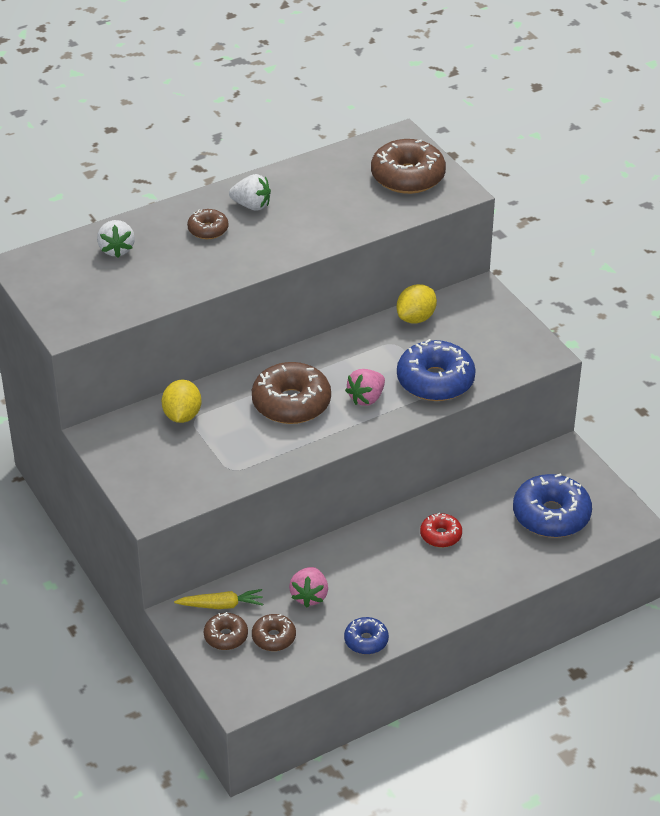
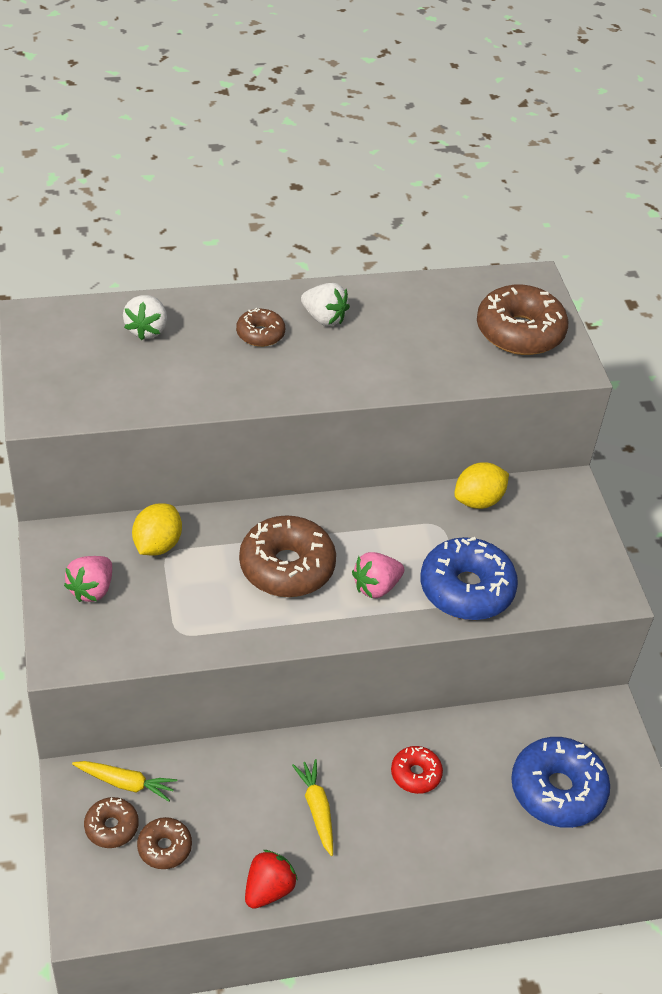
camera: 15 degrees right, 5 degrees up
pink strawberry [289,567,328,607] -> pink strawberry moved to [64,556,112,602]
blue donut [344,617,389,654] -> red strawberry [245,850,298,909]
none -> yellow carrot [292,759,333,856]

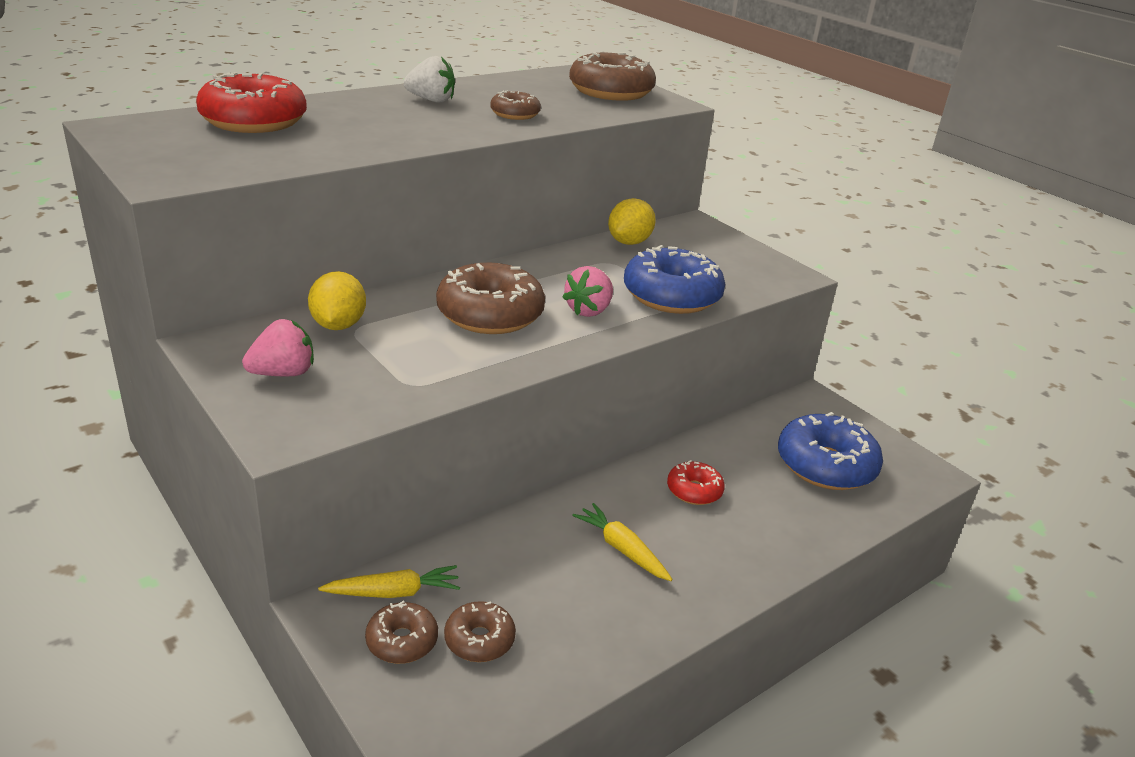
camera: 25 degrees left, 15 degrees down
pink strawberry [64,556,112,602] -> pink strawberry turned 120 degrees counterclockwise [242,319,314,376]
white strawberry [123,295,167,340] -> red donut [196,72,307,133]
brown donut [236,307,285,347] -> brown donut moved to [490,91,541,120]
red strawberry [245,850,298,909] -> none

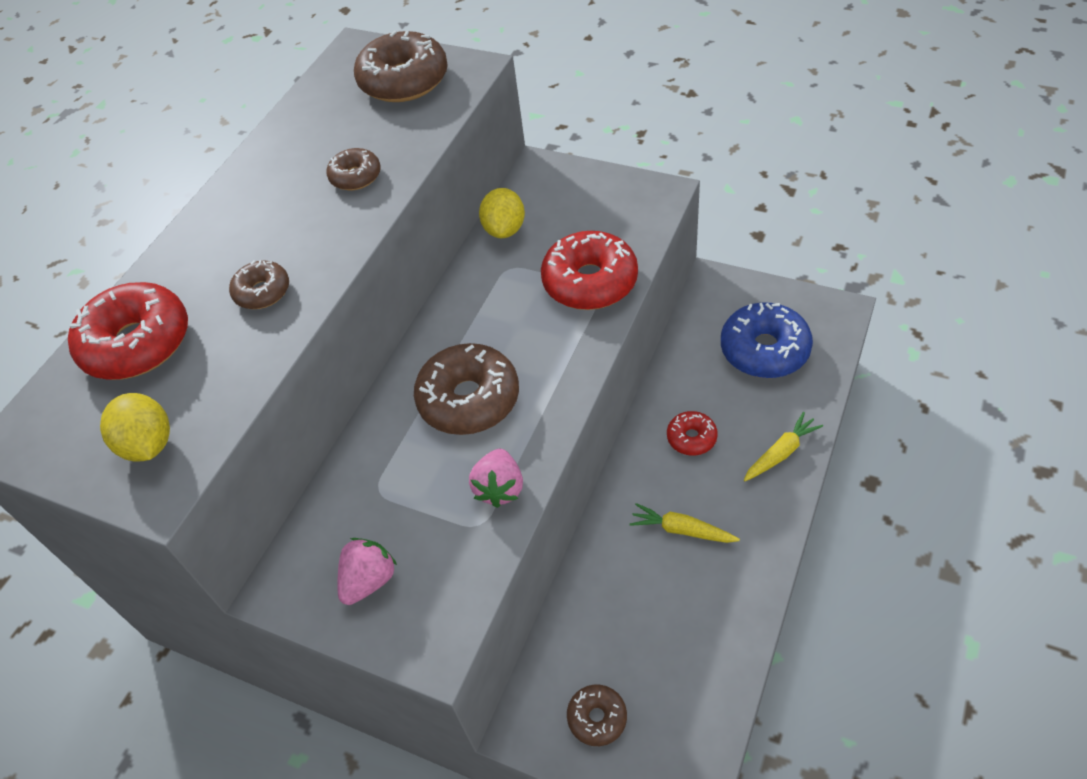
camera: 20 degrees left, 20 degrees up
yellow lemon [308,271,366,330] -> yellow lemon moved to [100,393,170,462]
yellow carrot [318,565,460,598] -> yellow carrot moved to [744,412,823,481]
white strawberry [403,56,455,103] -> none
brown donut [444,601,516,662] -> brown donut moved to [229,260,289,309]
pink strawberry [562,266,613,317] -> pink strawberry moved to [469,449,523,508]
blue donut [624,245,725,314] -> red donut [541,231,638,310]

